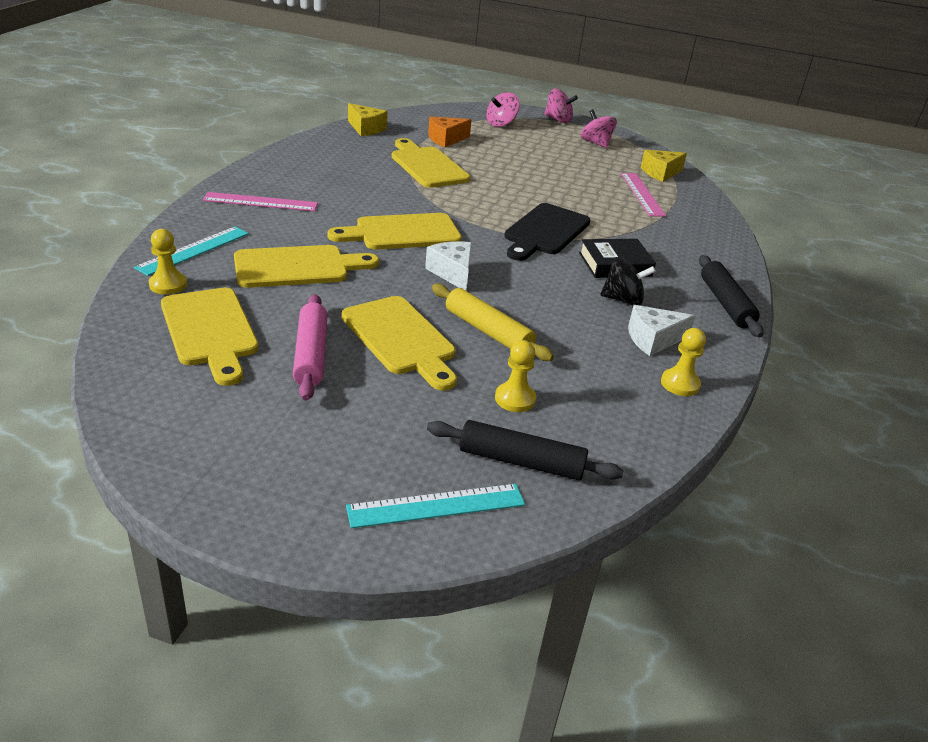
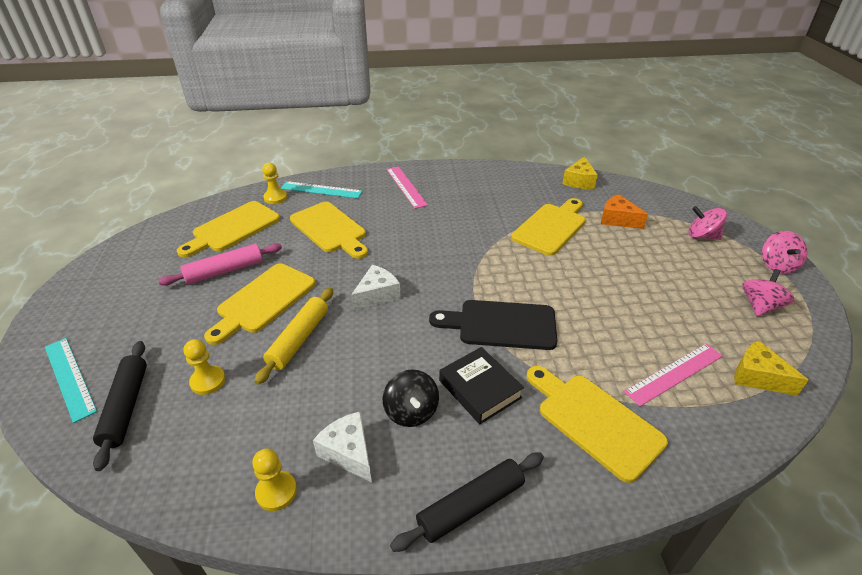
camera: 70 degrees right, 5 degrees up
yellow cutting board [328,213,462,250] -> yellow cutting board moved to [526,366,668,483]

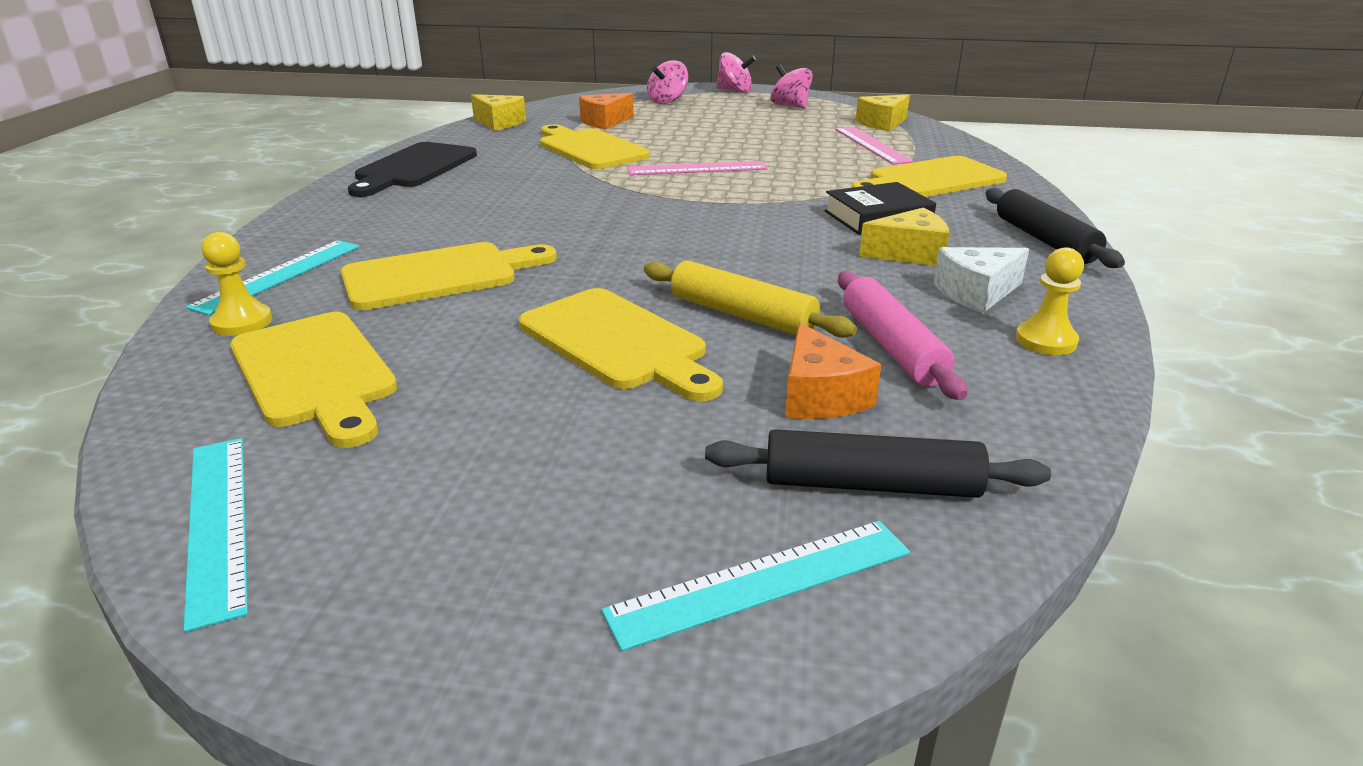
camera: 75 degrees left, 10 degrees down
pink rolling pin [158,243,282,286] -> pink rolling pin moved to [838,271,967,400]
yellow pawn [184,339,225,395] -> orange cheese [785,323,881,419]
white cheese [351,265,401,311] -> none
black spinning top [382,369,439,427] -> yellow cheese [859,208,949,266]
pink ruler [387,167,428,209] -> pink ruler moved to [627,161,767,175]
black cutting board [429,300,557,350] -> black cutting board moved to [348,142,477,197]
none -> turquoise ruler [183,438,248,632]

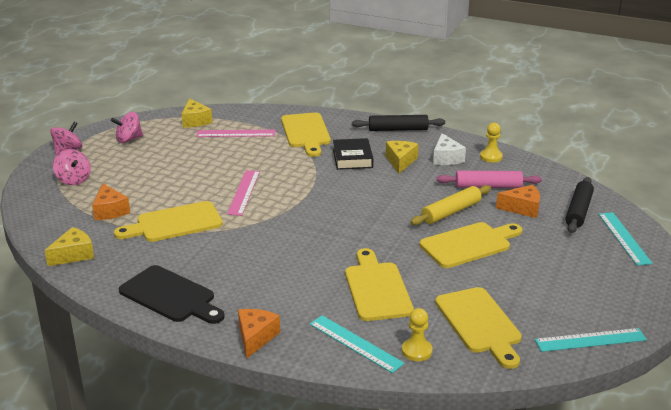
camera: 75 degrees left, 0 degrees up
yellow cutting board [230,312,397,448] -> yellow cutting board turned 90 degrees clockwise [435,287,522,369]
none -> orange cheese [238,309,280,359]

